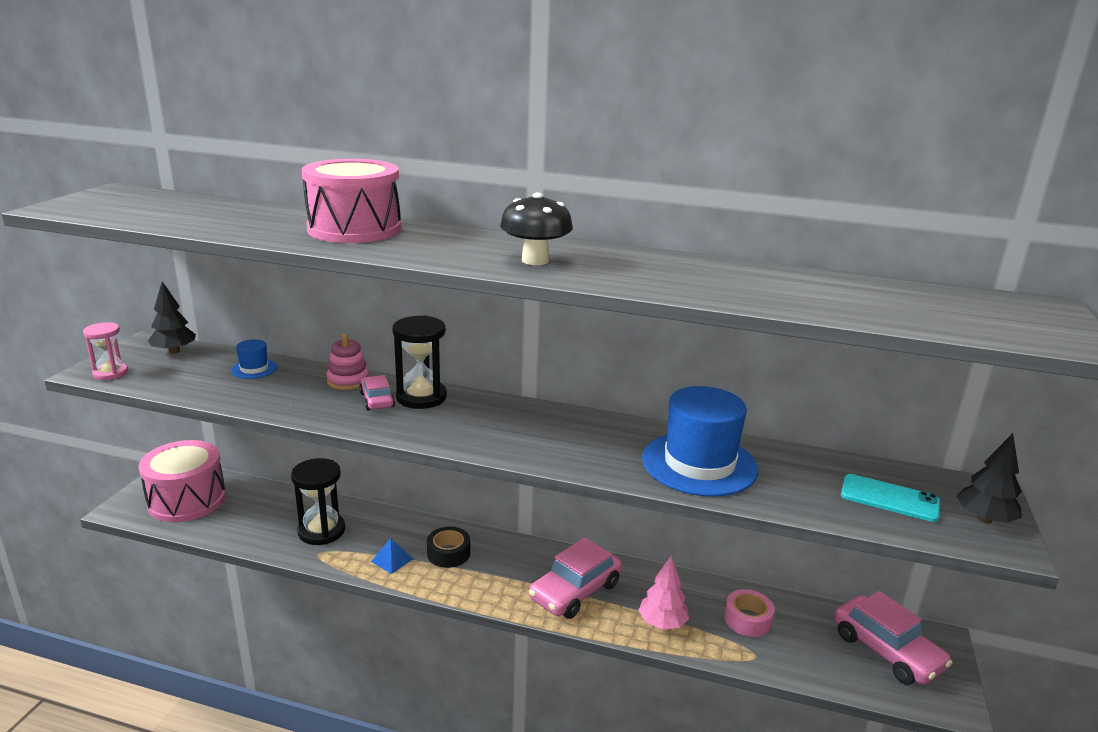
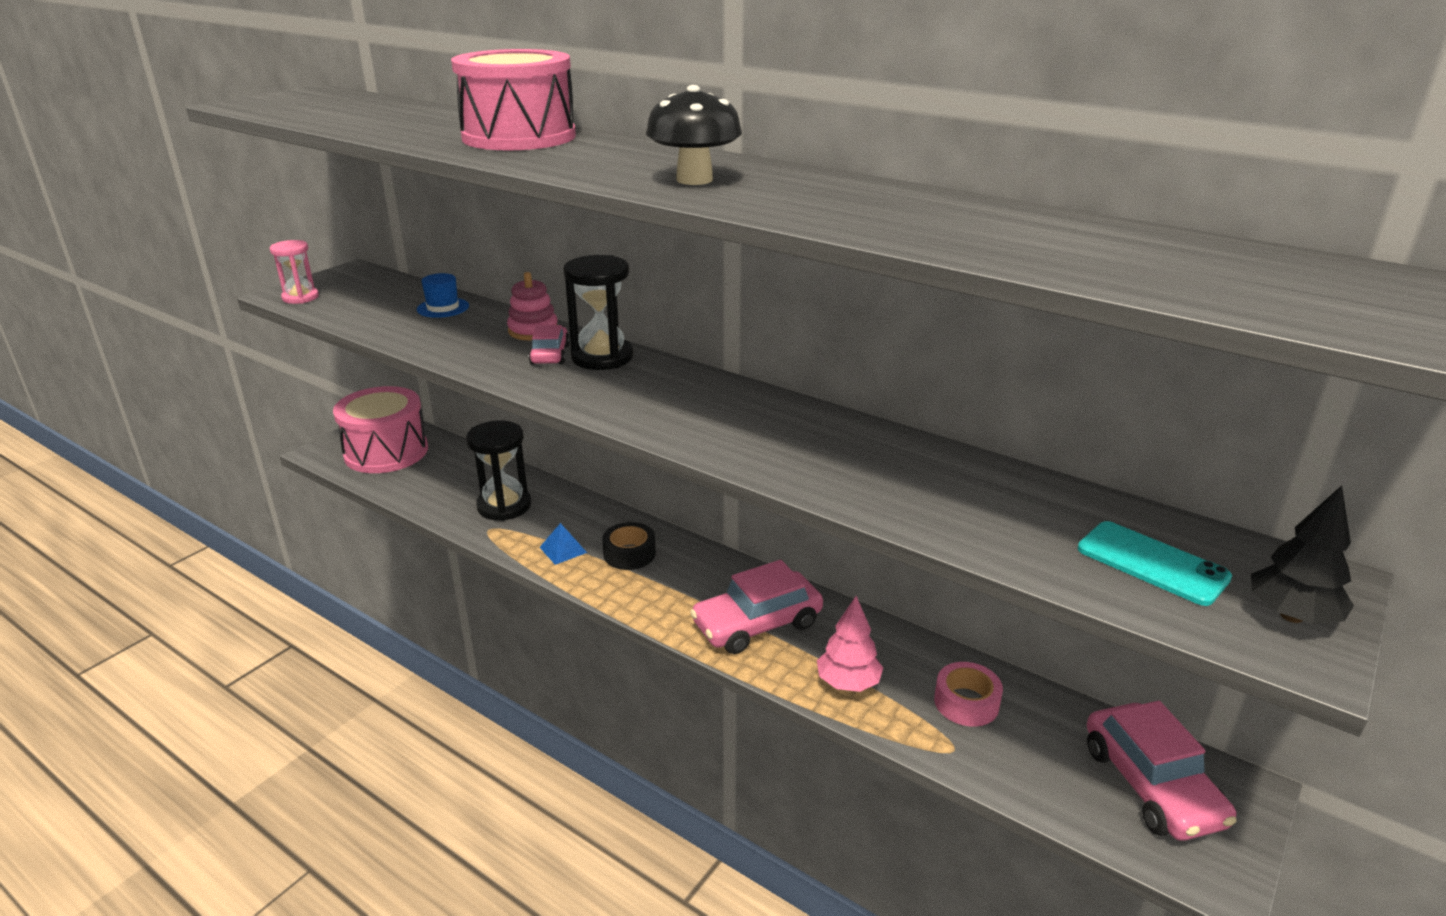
camera: 20 degrees right, 5 degrees up
black tree [148,281,196,354] -> none
blue hat [642,386,758,497] -> none

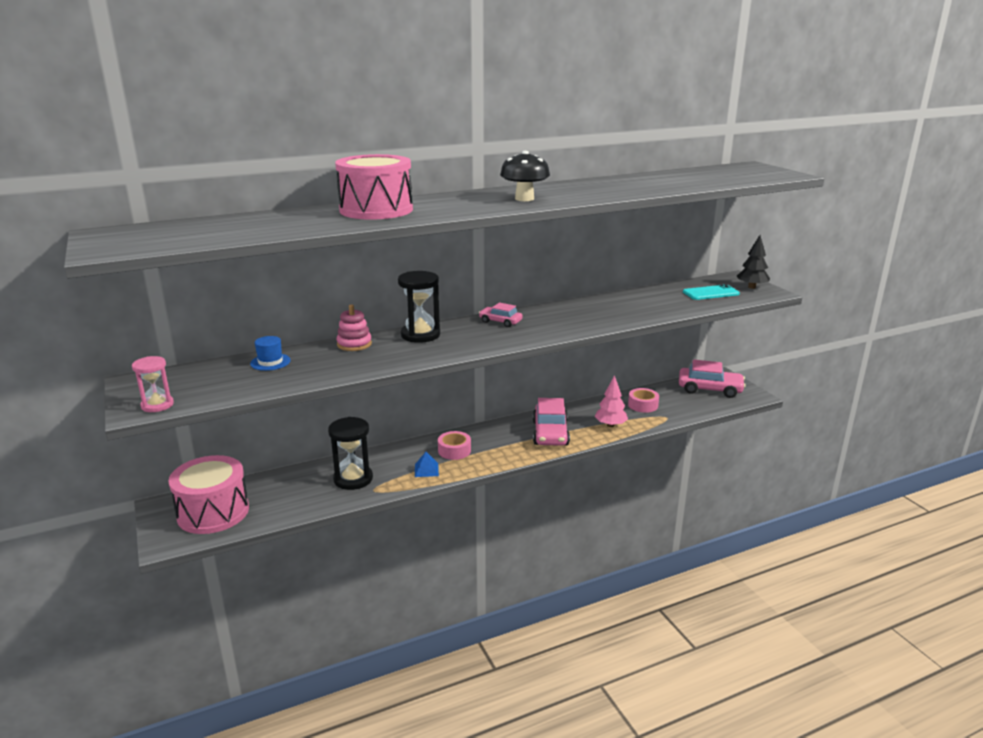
camera: 60 degrees left, 5 degrees down
pink car [529,325,570,365] -> pink car moved to [479,303,523,327]
black tape [602,522,656,570] -> pink tape [438,431,471,460]

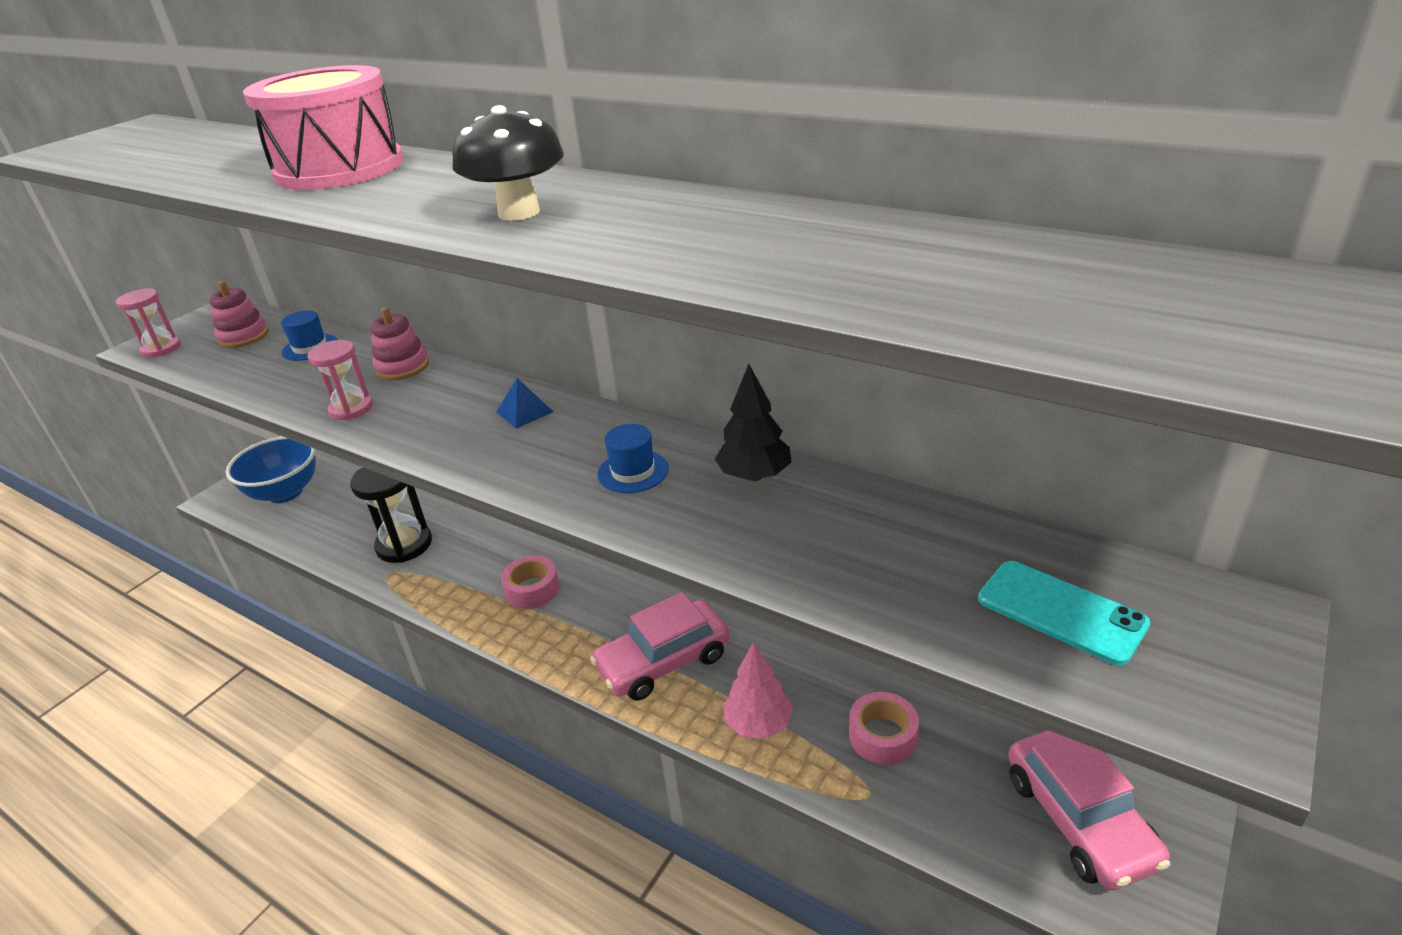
camera: 60 degrees right, 10 degrees up
pink drum [168,455,249,534] -> blue bowl [226,436,316,503]
black hourglass [398,271,440,343] -> none
blue pyramid [415,452,439,477] -> blue pyramid moved to [496,378,553,428]
pink car [479,303,523,327] -> none
black tree [737,235,770,289] -> black tree moved to [715,364,791,481]
none -> pink stacking toy [210,281,269,348]
none -> pink hourglass [308,340,373,420]
none -> blue hat [597,424,668,493]

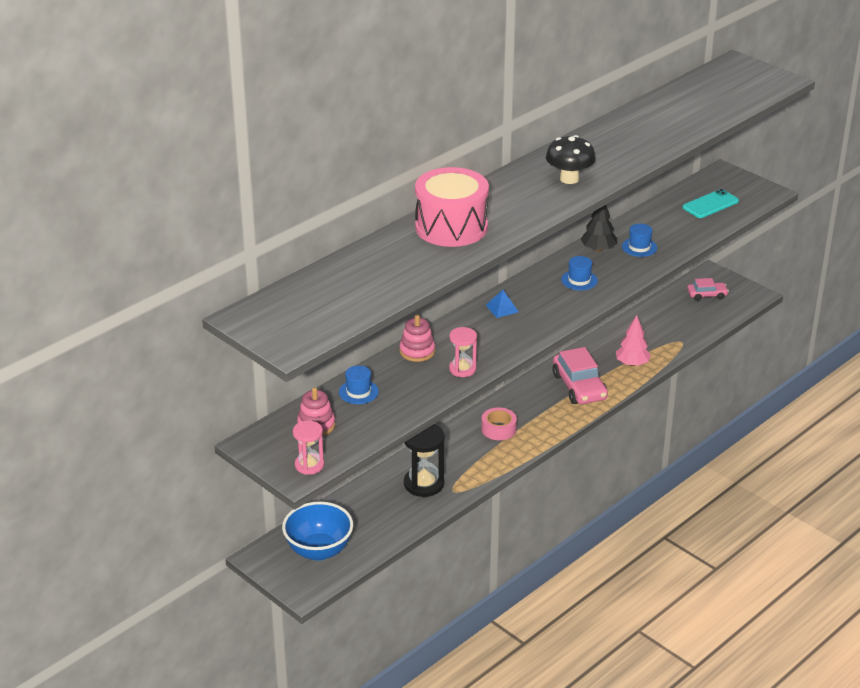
camera: 80 degrees left, 0 degrees up
pink tape [849,692,919,765] -> none
pink car [1008,730,1170,890] -> pink car [687,278,729,301], size x0.56
none -> blue hat [622,224,657,257]

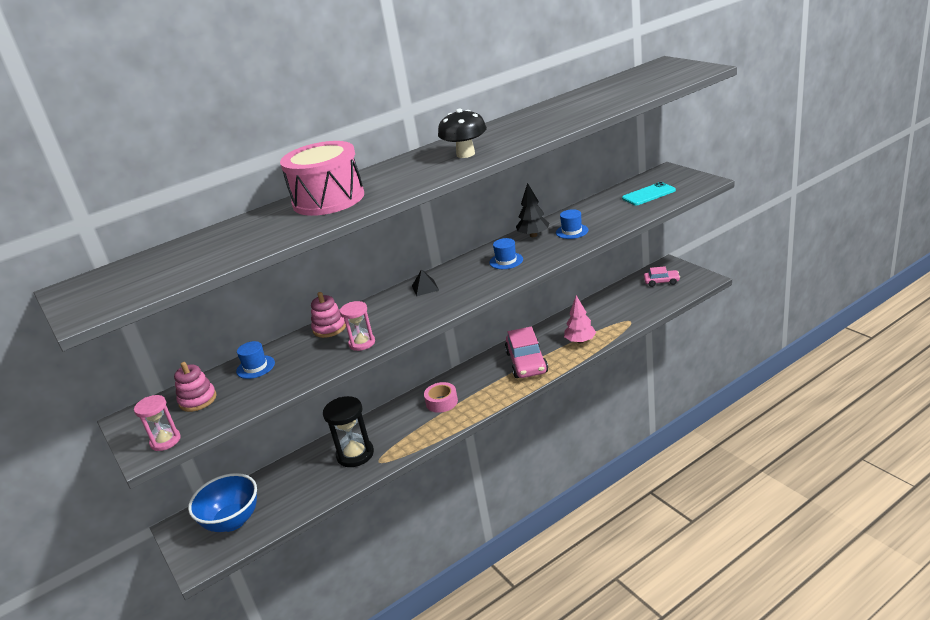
camera: 15 degrees right, 5 degrees down
blue pyramid [486,290,519,318] -> black pyramid [412,269,439,296]

